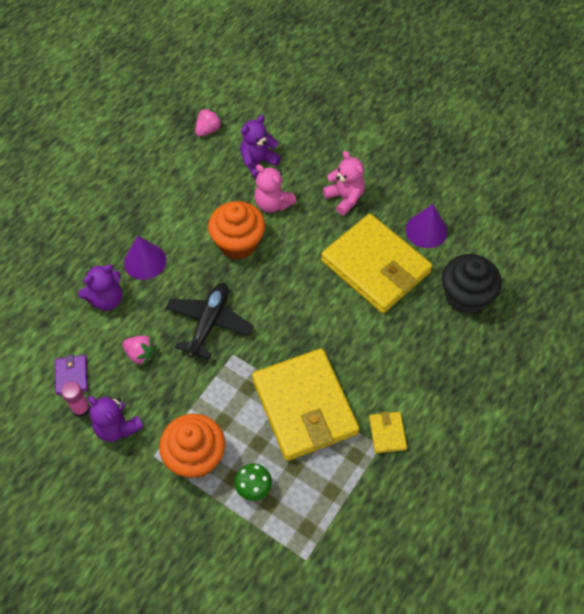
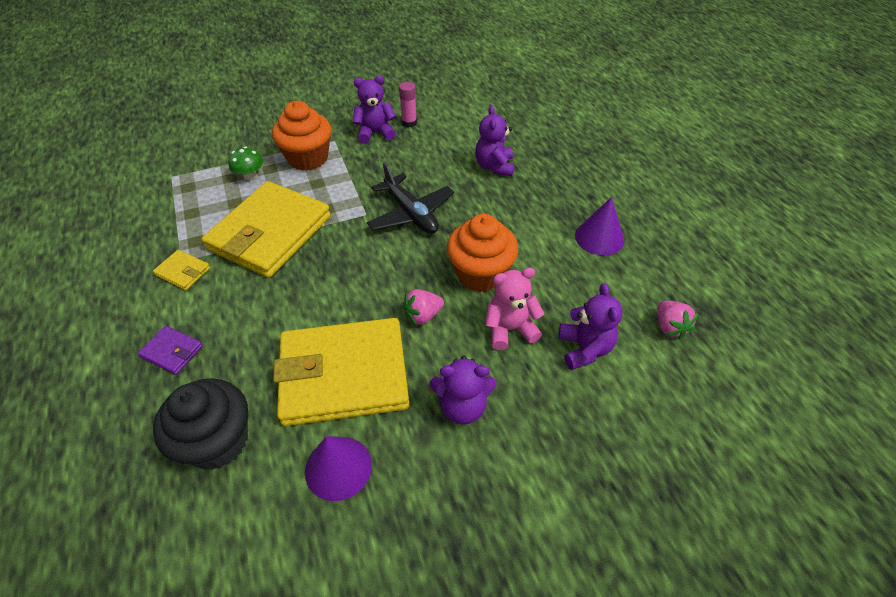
camera: 125 degrees right, 10 degrees down
purple wallet [55,355,88,395] -> purple wallet moved to [138,326,203,375]
pink strawberry [122,335,156,366] -> pink strawberry moved to [403,289,444,326]
purple cone [124,236,167,280] -> purple cone moved to [575,197,624,256]
yellow wallet [252,348,359,461] -> yellow wallet turned 75 degrees counterclockwise [202,181,331,278]
pink teddy bear [323,151,365,215] -> purple teddy bear [430,356,497,425]

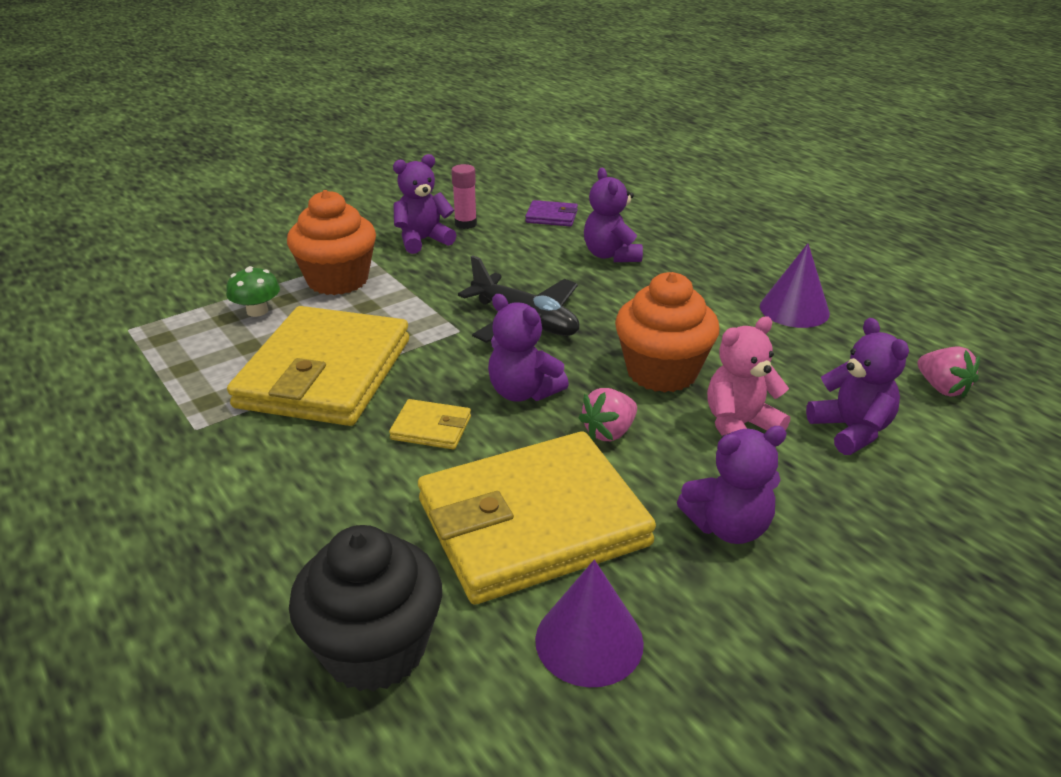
camera: 15 degrees left, 15 degrees down
purple wallet [138,326,203,375] -> purple wallet moved to [525,200,578,226]
yellow wallet [153,250,210,290] -> yellow wallet moved to [389,399,471,449]
none -> purple teddy bear [488,294,569,402]

